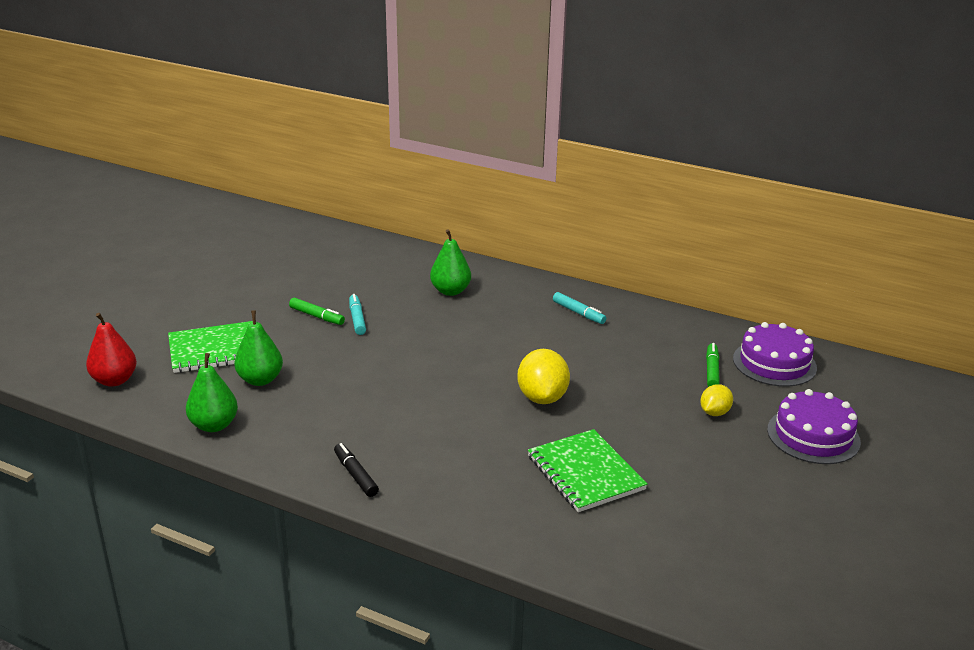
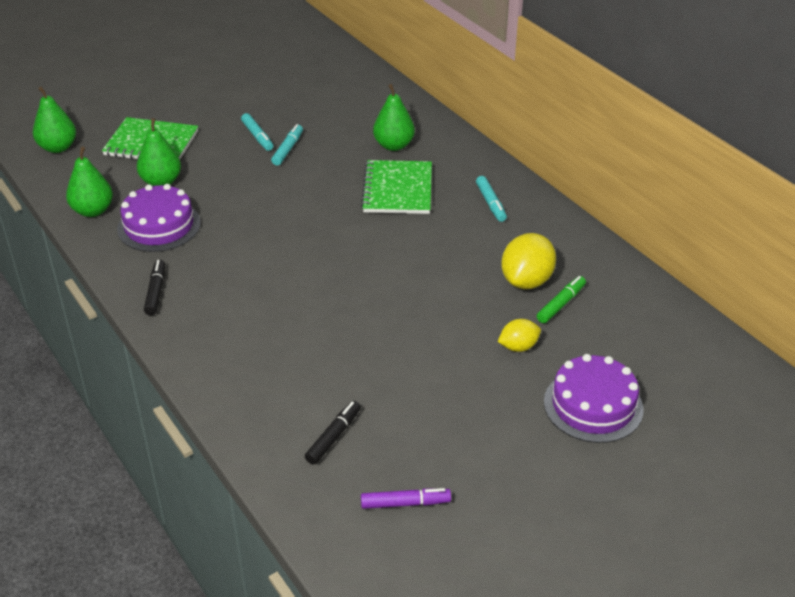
camera: 30 degrees right, 10 degrees up
red pear [86,313,137,387] -> green pear [33,86,76,153]
green marker [289,298,345,325] -> turquoise marker [241,113,273,151]
yellow lemon [517,349,570,404] -> yellow lemon moved to [501,233,556,289]
green notebook [528,429,648,512] -> green notebook moved to [361,160,432,214]
purple cake [733,322,817,387] -> purple cake moved to [117,184,201,252]
none -> black marker [305,401,361,464]
none -> purple marker [361,488,451,509]

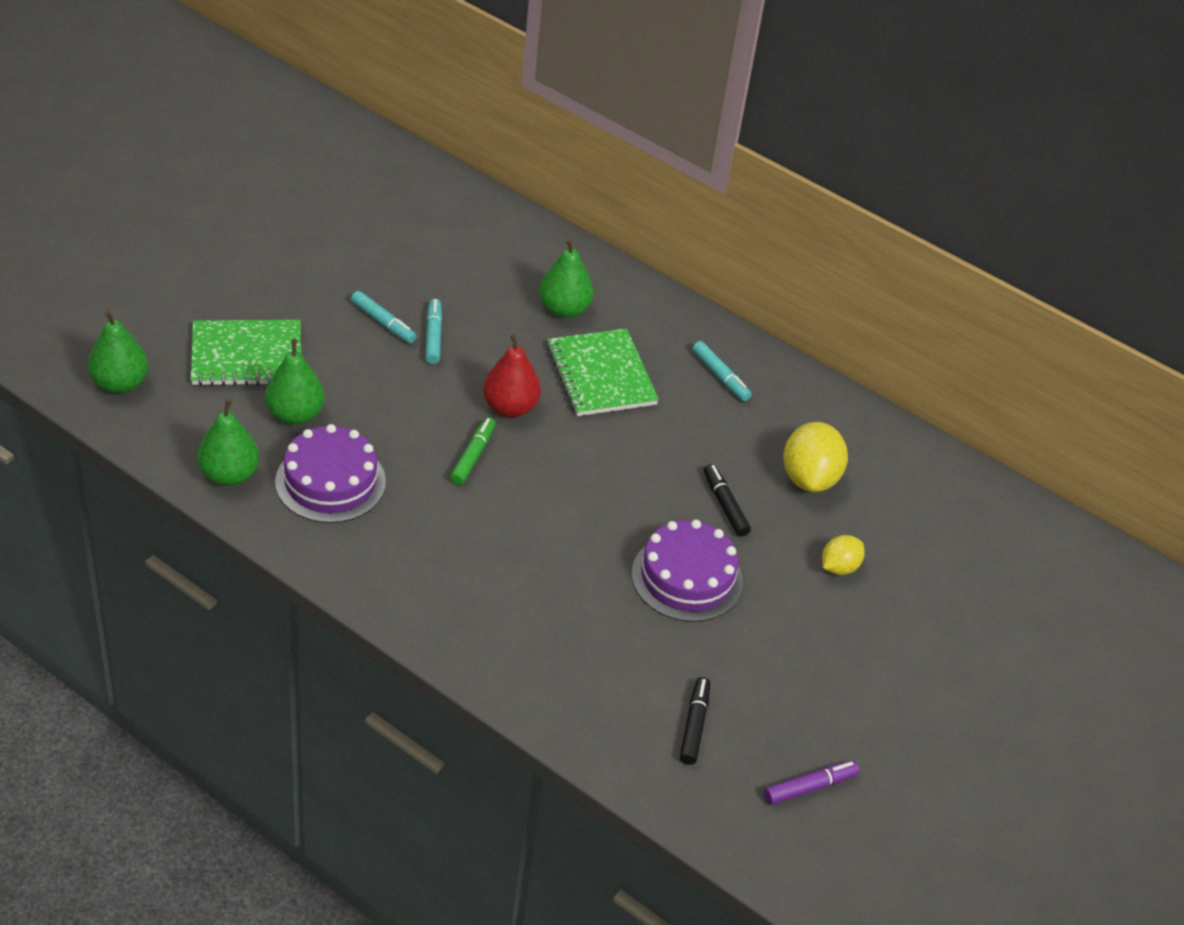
camera: 25 degrees left, 5 degrees up
black marker [144,260,165,315] -> black marker moved to [704,464,751,537]
green marker [537,276,586,323] -> green marker moved to [450,417,496,485]
purple cake [544,354,643,443] -> purple cake moved to [632,519,743,622]
none -> red pear [483,334,541,417]

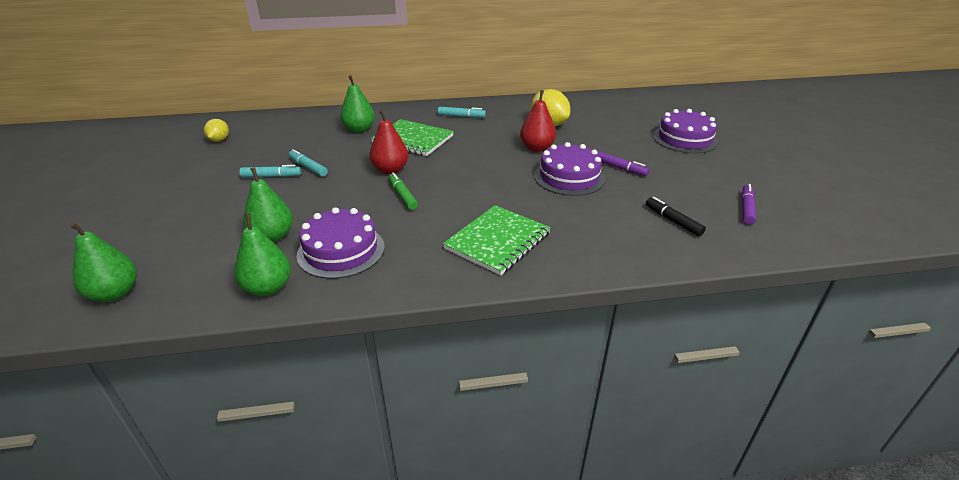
camera: 40 degrees left, 10 degrees down
green notebook [191,320,301,386] -> green notebook moved to [443,205,551,275]
black marker [704,464,751,537] -> red pear [520,90,556,152]
yellow lemon [822,535,865,575] -> yellow lemon moved to [204,119,229,142]
none -> purple marker [597,151,649,176]
none -> purple cake [653,109,718,153]

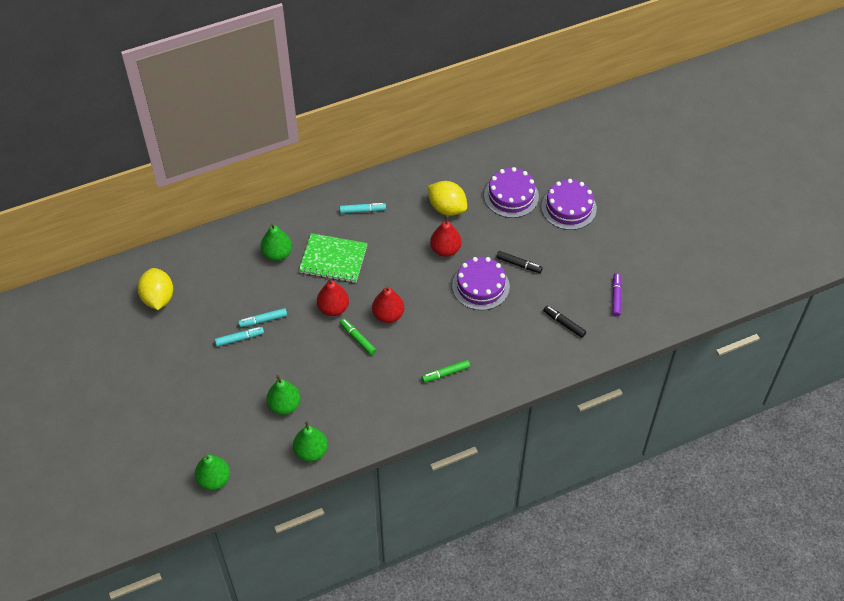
camera: 15 degrees left, 20 degrees up
yellow lemon [204,119,229,142] -> yellow lemon [137,268,173,310], size x1.72
turquoise marker [289,149,328,177] -> turquoise marker turned 45 degrees counterclockwise [238,308,287,327]
purple cake [296,207,385,279] -> purple cake moved to [484,167,539,218]
green notebook [443,205,551,275] -> green marker [422,360,470,383]
purple marker [597,151,649,176] -> black marker [496,251,543,273]
none -> red pear [372,286,404,323]

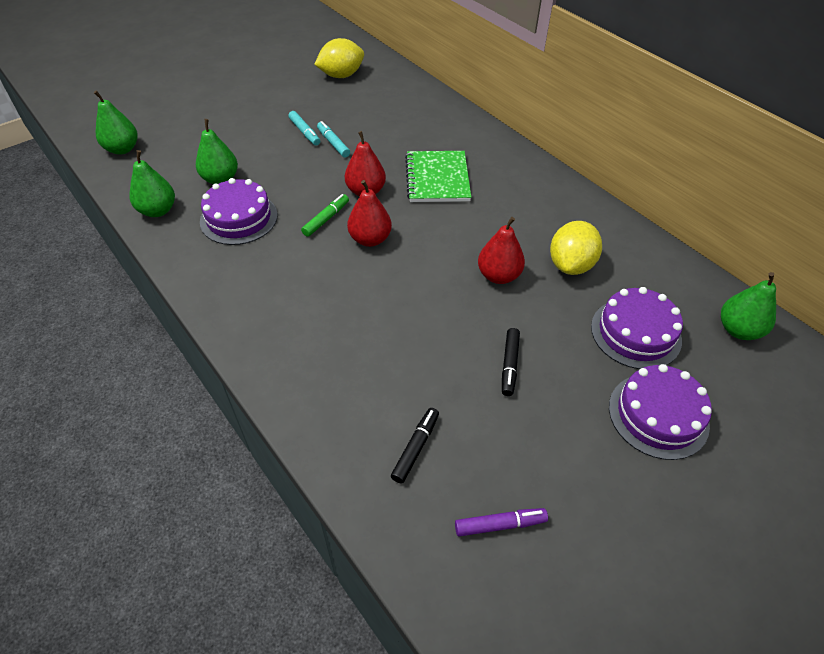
camera: 75 degrees right, 5 degrees down
green pear [261,223,292,261] -> green pear moved to [721,272,776,340]
turquoise marker [340,203,386,214] -> none
green marker [422,360,470,383] -> none
purple cake [452,257,510,310] -> purple cake moved to [200,178,278,245]

